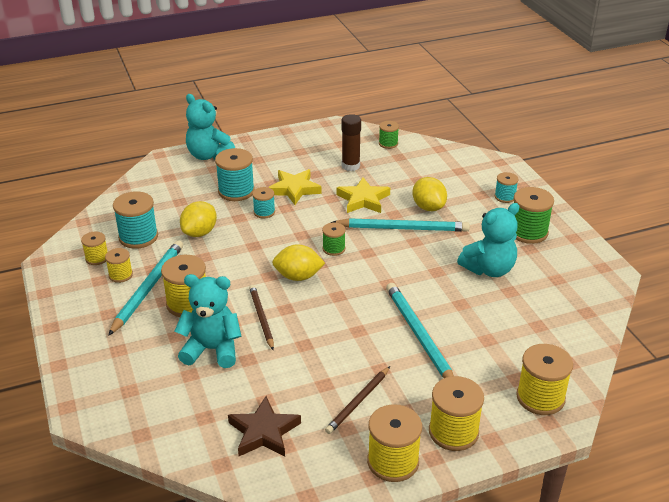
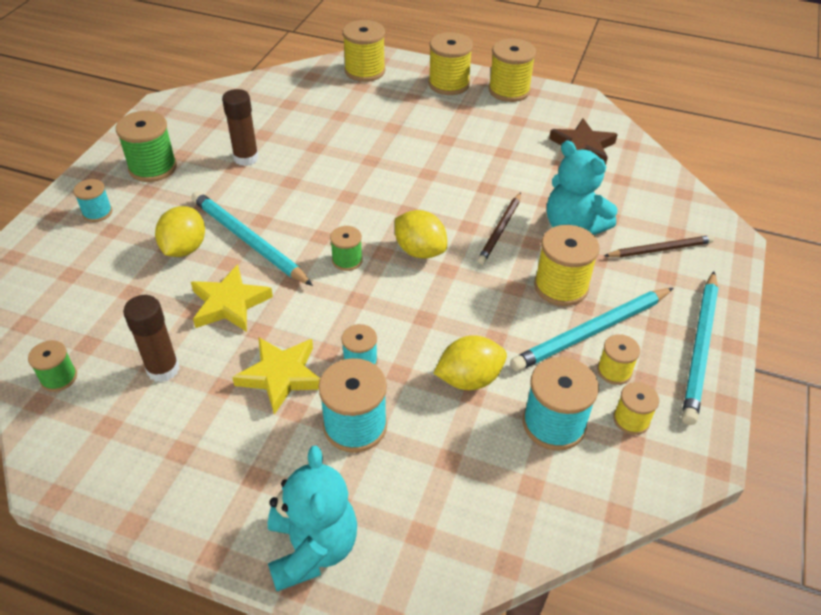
camera: 140 degrees left, 10 degrees up
brown pencil [325,366,390,434] -> brown pencil moved to [604,235,714,258]
turquoise pencil [386,283,454,378] -> turquoise pencil moved to [682,271,718,425]
turquoise teddy bear [457,203,520,277] -> brown glue stick [222,89,259,166]

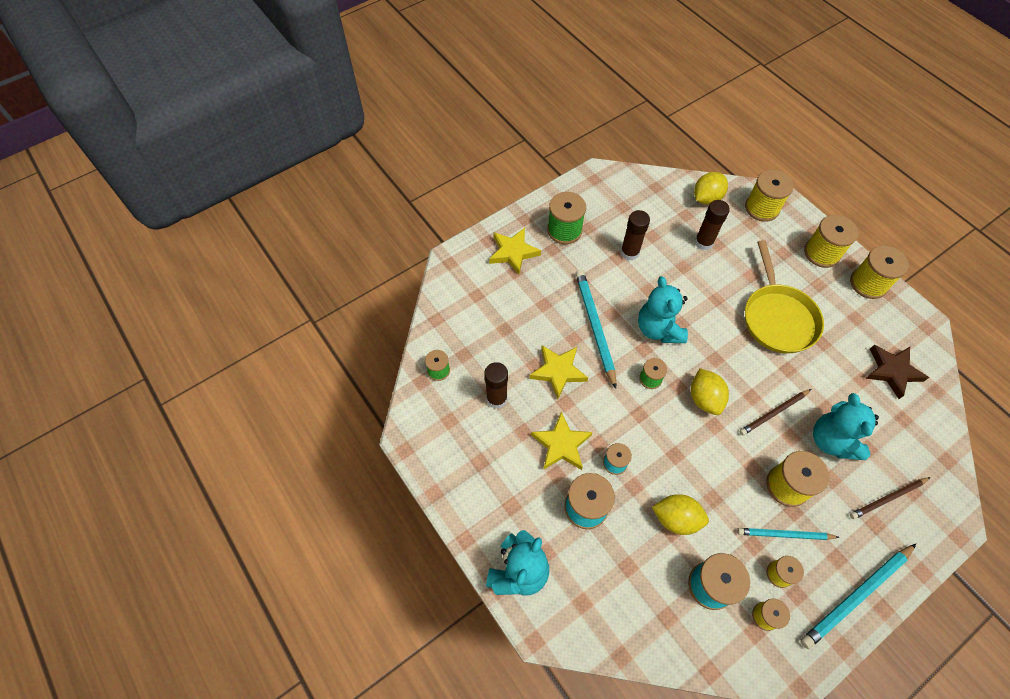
camera: 35 degrees right, 15 degrees up
turquoise spool [73,179,112,222] -> yellow star [489,228,541,275]
yellow lemon [155,206,205,257] -> yellow lemon moved to [694,172,728,205]
turquoise pencil [510,288,673,371] -> turquoise pencil [737,528,839,540], size x0.63
brown pencil [604,235,714,258] -> brown pencil turned 135 degrees clockwise [850,477,931,519]
none -> turquoise teddy bear [638,276,688,343]
none -> brown glue stick [694,200,730,250]
none -> yellow pan [745,240,824,353]

